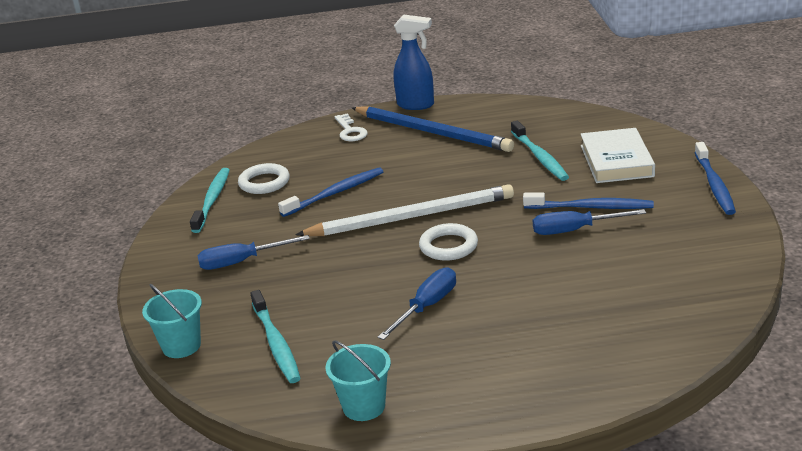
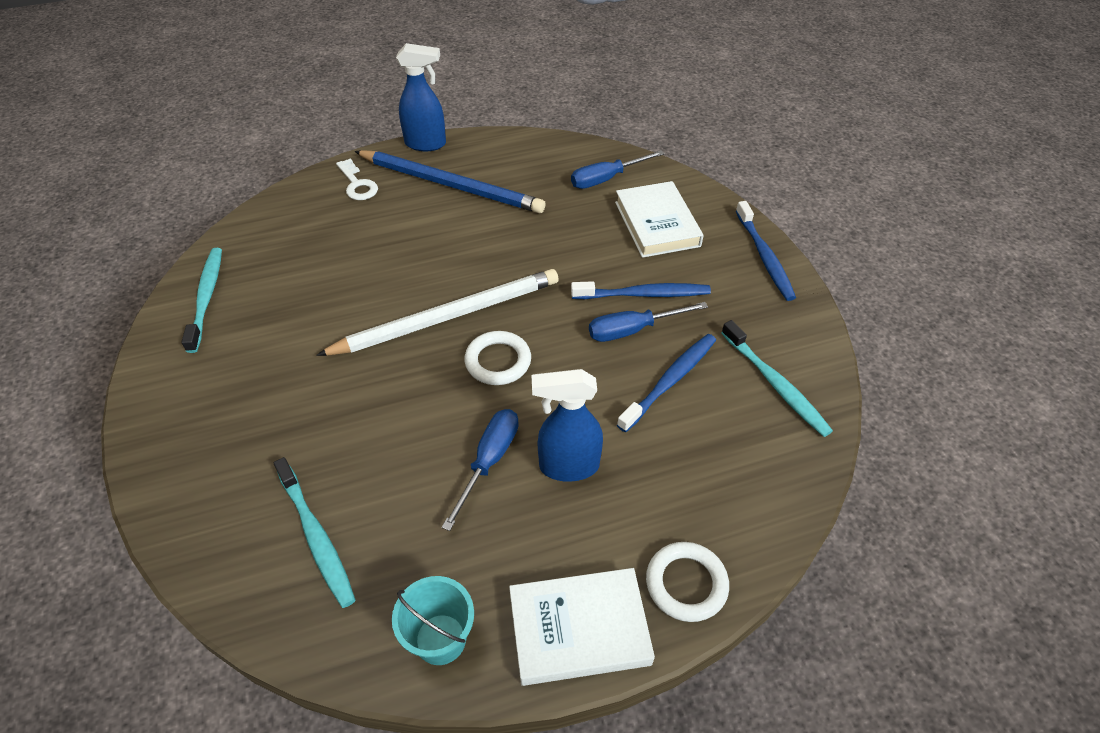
camera: 15 degrees left, 20 degrees up
turquoise bucket [142,284,202,358] -> none
blue screwdriver [197,235,310,270] -> blue screwdriver moved to [571,150,664,189]
white ring [238,163,290,194] -> white ring moved to [646,542,729,622]
blue toothbrush [278,167,383,217] -> blue toothbrush moved to [617,334,716,433]
turquoise toothbrush [511,121,569,181] -> turquoise toothbrush moved to [721,320,833,437]
none -> white book [509,568,655,686]
none -> blue spray bottle [531,369,603,482]

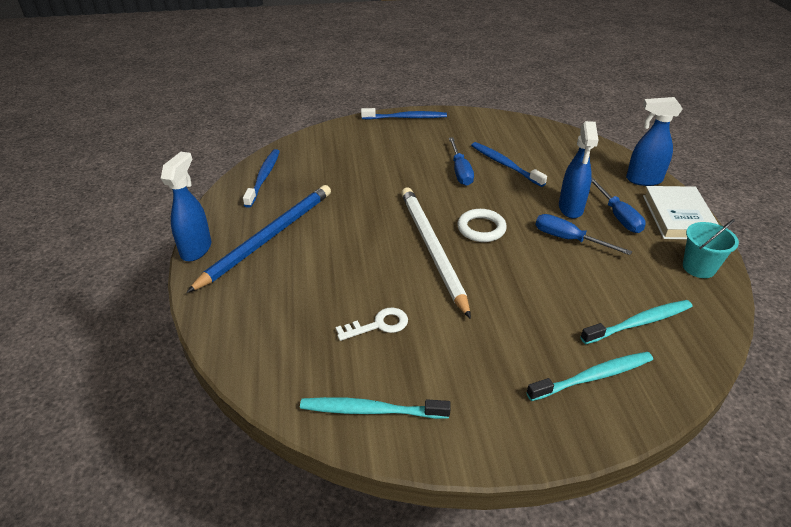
camera: 80 degrees left, 10 degrees down
white key [336,158,378,200] -> white key moved to [336,307,408,341]
blue screwdriver [571,150,664,189] -> blue screwdriver moved to [591,177,646,233]
blue toothbrush [571,281,711,299] -> blue toothbrush moved to [243,149,280,208]
white book [615,181,704,258] -> none
white ring [646,542,729,622] -> blue spray bottle [626,97,683,186]
turquoise toothbrush [721,320,833,437] -> turquoise toothbrush moved to [526,352,653,401]

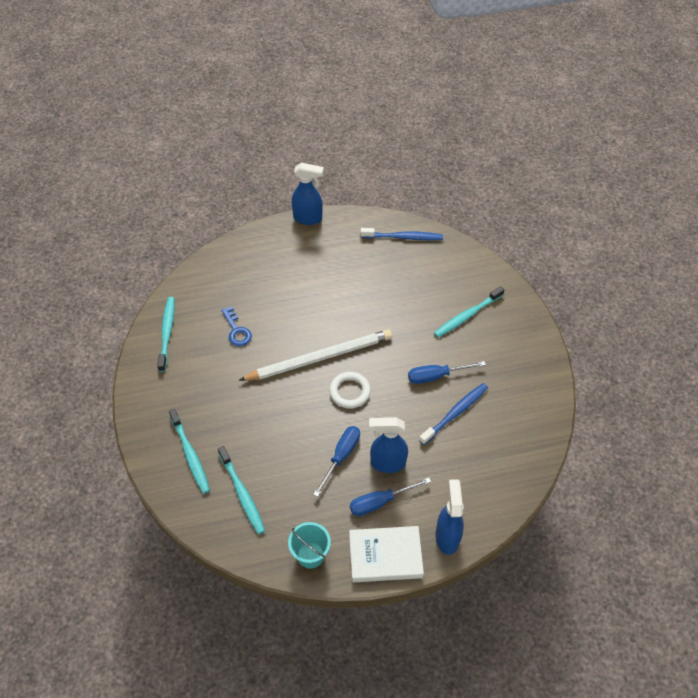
camera: 85 degrees right, 15 degrees up
blue pencil [186,185,331,293] -> none
white key [336,307,408,341] -> blue key [222,306,252,346]
blue toothbrush [361,108,447,119] -> none
none -> turquoise toothbrush [434,286,504,338]

